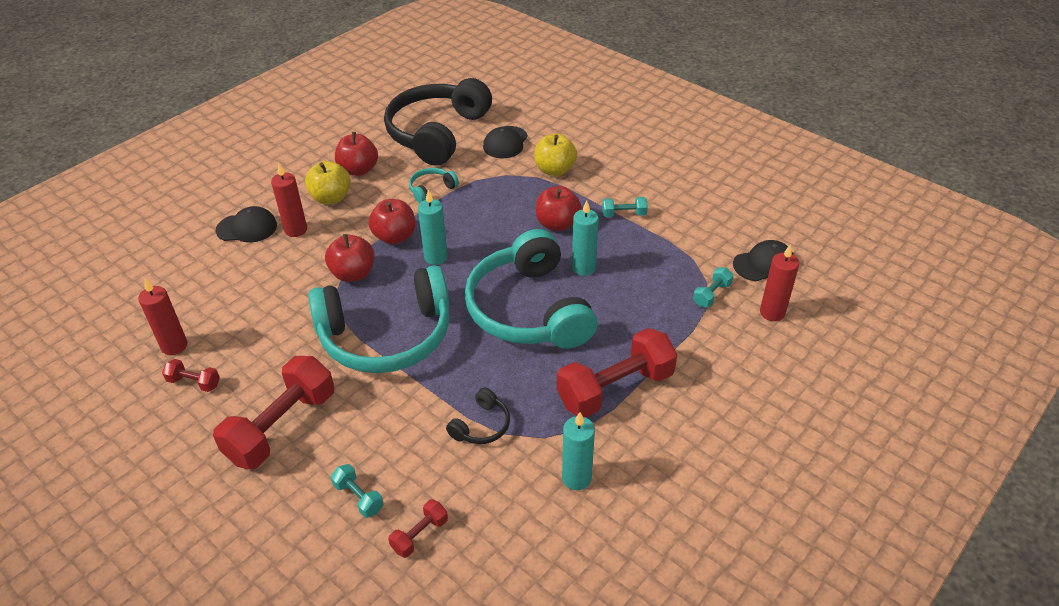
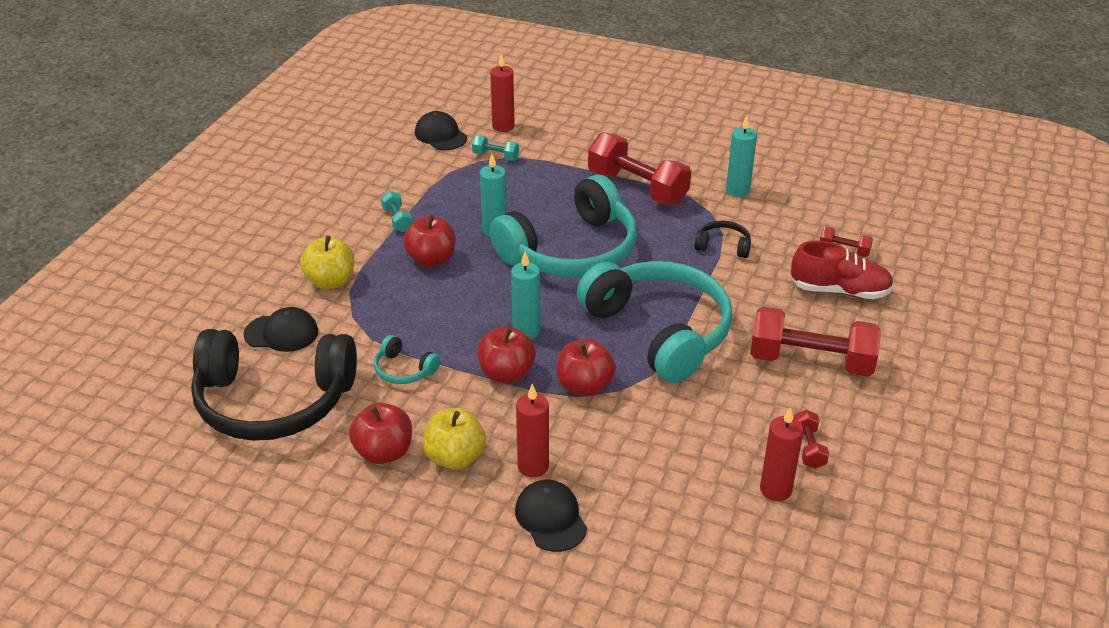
camera: 110 degrees left, 5 degrees down
turquoise dumbbell [331,464,384,518] -> red shoe [791,241,894,299]

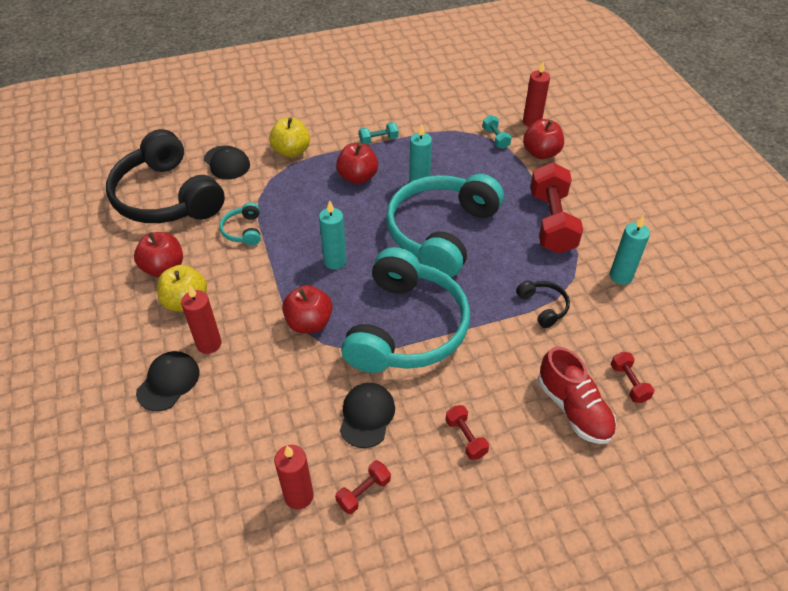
camera: 50 degrees right, 10 degrees up
turquoise dumbbell [381,191,413,232] -> turquoise dumbbell turned 45 degrees clockwise [359,122,399,144]
black cap [415,111,467,150] -> black cap moved to [340,383,395,448]
red apple [477,326,536,383] -> red apple moved to [523,119,564,159]
turquoise headphones [490,174,637,277] -> turquoise headphones turned 105 degrees clockwise [386,174,504,277]
red dumbbell [750,307,881,377] -> red dumbbell [445,405,489,460], size x0.45

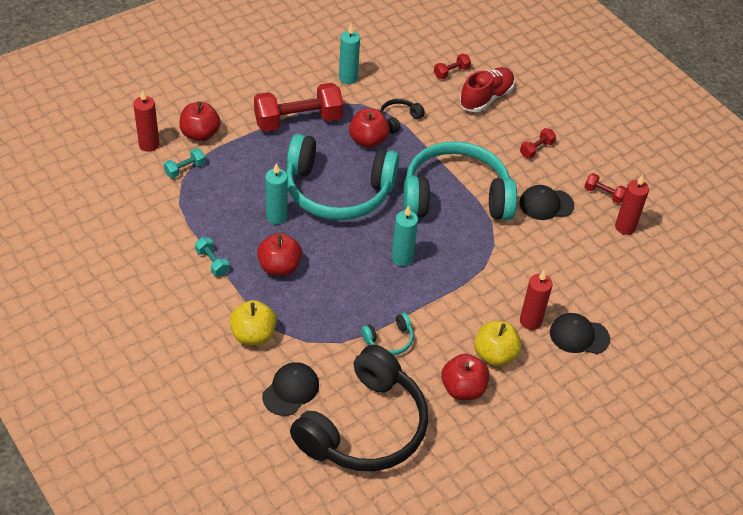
camera: 110 degrees left, 0 degrees up
red apple [282,285,333,333] -> red apple moved to [349,108,390,148]

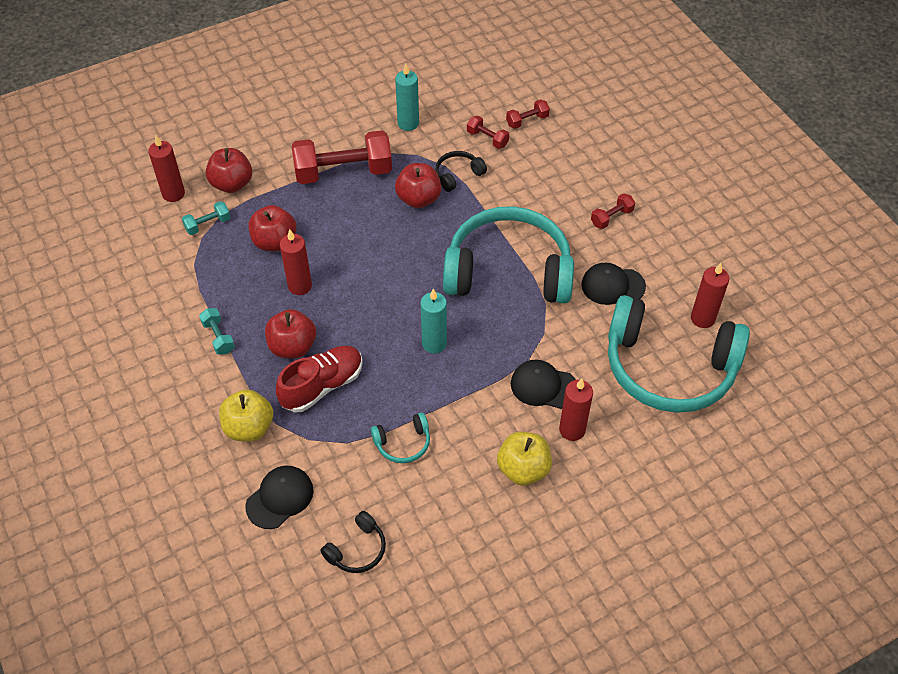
camera: 10 degrees right, 5 degrees up
turquoise candle [265,163,288,224] -> red candle [280,229,312,295]
turquoise headphones [286,134,399,220] -> turquoise headphones moved to [608,295,750,413]
black headphones [290,345,428,471] -> black headphones [320,511,386,573], size x0.40
red apple [441,354,489,400] -> red apple moved to [249,205,296,251]
red shoe [460,67,515,112] -> red shoe moved to [276,346,363,412]
black cap [550,313,610,354] -> black cap moved to [511,360,576,409]
red dumbbell [585,173,627,204] -> red dumbbell moved to [467,116,509,149]

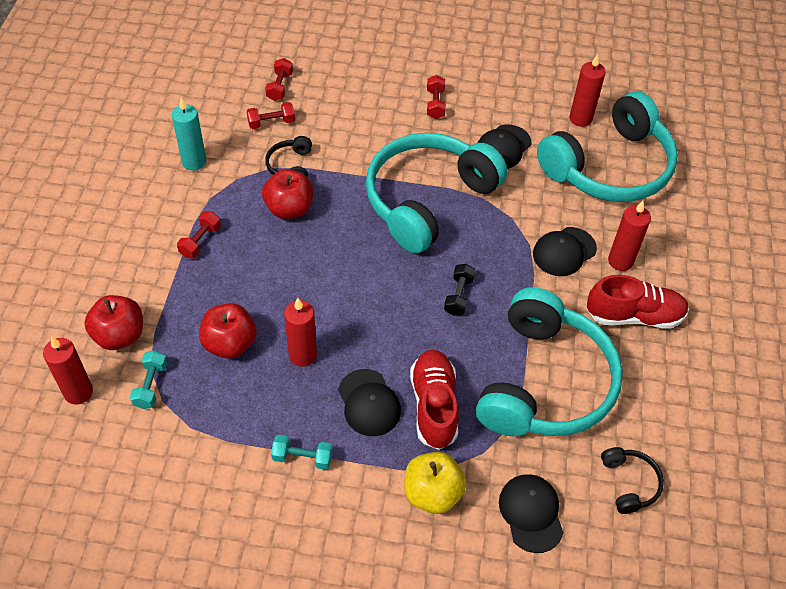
camera: 55 degrees left, 0 degrees up
red apple [265,309,316,359] -> black cap [338,369,401,436]
red dumbbell [292,130,392,184] -> red dumbbell [177,211,221,258], size x0.45
turquoise headphones [371,412,430,463] -> turquoise headphones [476,287,623,436], size x2.48
turquoise candle [421,288,447,354] -> black dumbbell [444,264,476,316]
yellow apple [497,432,552,485] -> red shoe [587,275,689,329]

